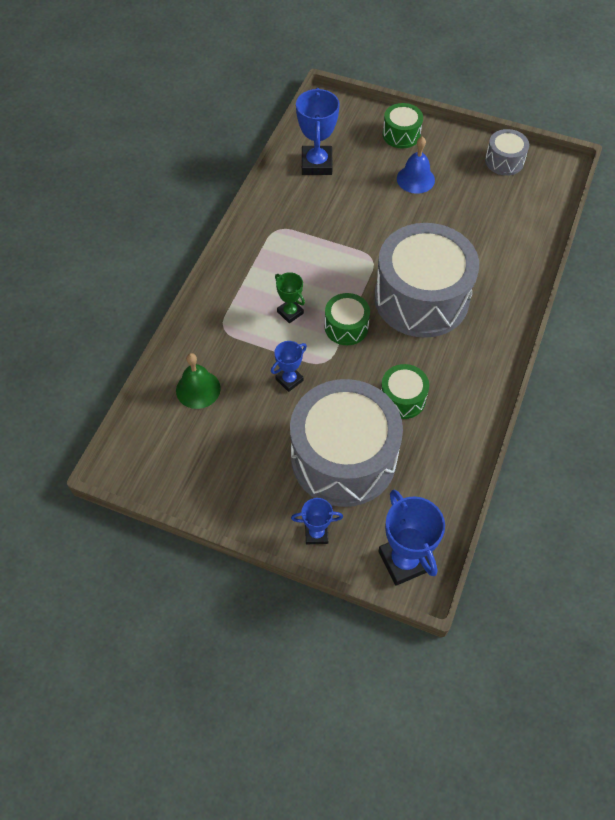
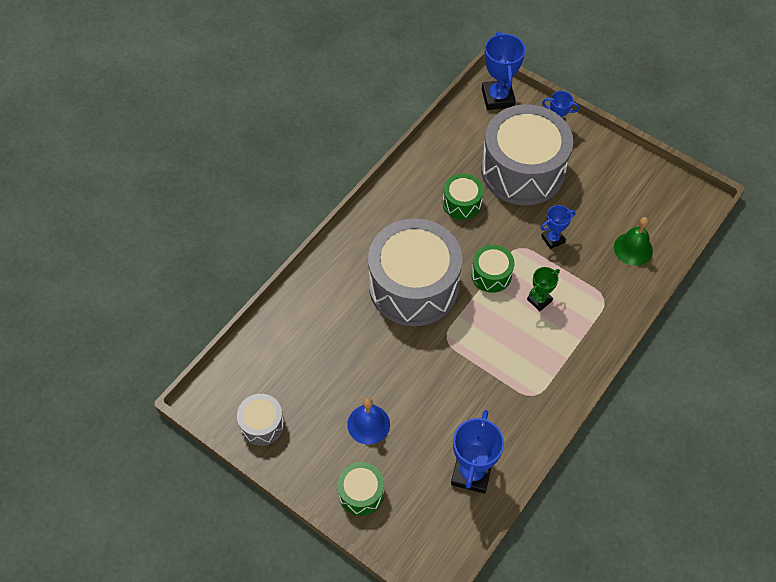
camera: 165 degrees left, 0 degrees up
green trophy [275,272,305,323] -> green trophy turned 75 degrees clockwise [527,267,560,311]

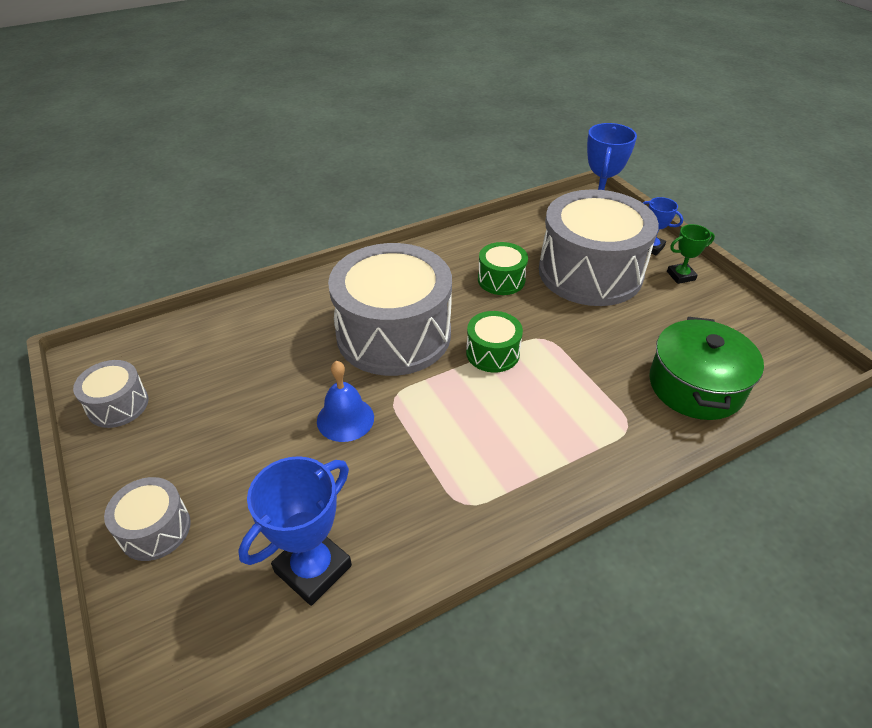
camera: 25 degrees right, 15 degrees down
green drum [337,462,384,516] -> grey drum [104,477,191,561]
blue bell [347,398,390,445] -> blue bell moved to [317,361,374,442]
green trophy [527,267,560,311] -> green trophy moved to [667,224,715,284]
blue trophy [541,205,576,249] -> none
green bell [614,217,653,266] -> green pot [649,317,764,420]

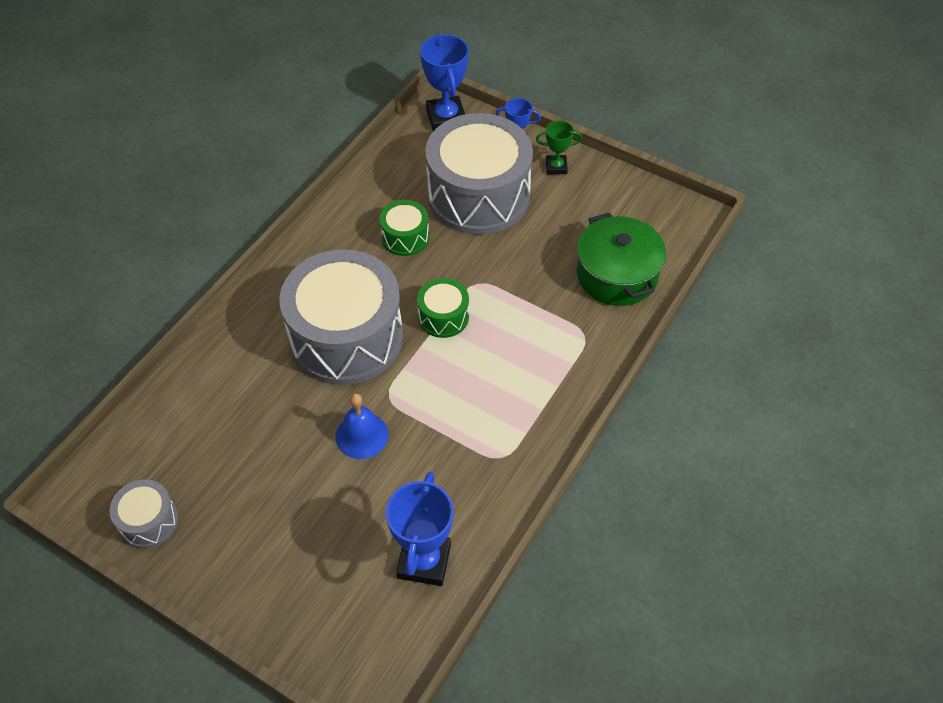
camera: 30 degrees left, 10 degrees up
grey drum [104,477,191,561] -> none
green trophy [667,224,715,284] -> green trophy turned 45 degrees clockwise [536,120,582,174]

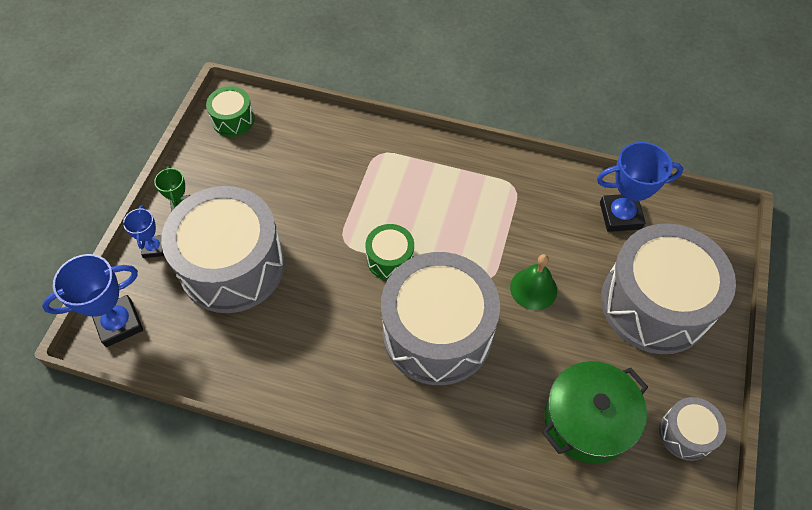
camera: 105 degrees left, 5 degrees up
blue bell [335,393,389,459] -> green bell [510,254,557,310]
green drum [379,200,429,256] -> green drum moved to [206,86,255,137]
green pot [576,213,666,306] -> green pot moved to [542,361,648,464]
none -> grey drum [601,223,736,354]

